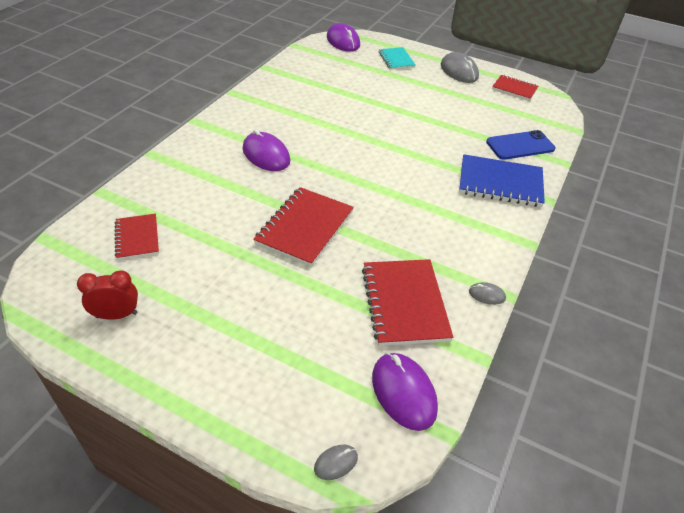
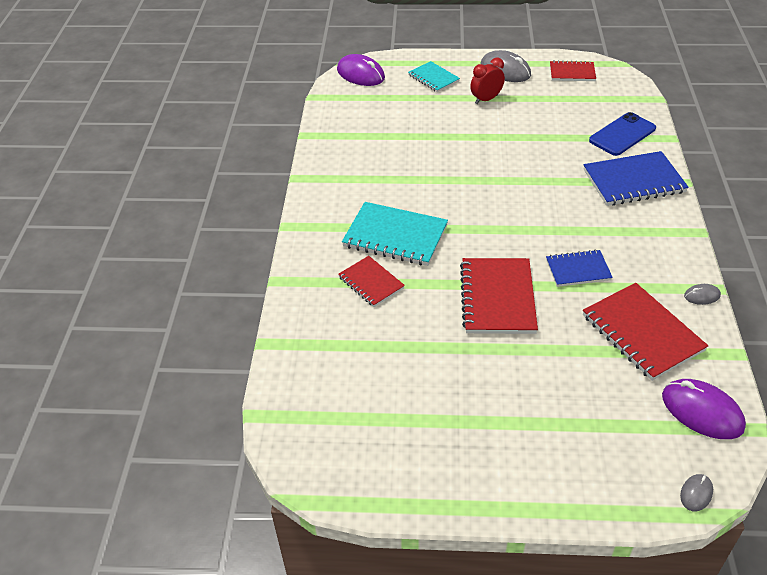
camera: 20 degrees left, 0 degrees up
red clock [77,270,138,320] -> red clock moved to [470,57,505,104]
red notebook [115,214,159,260] -> red notebook moved to [338,256,405,307]
purple mouse [243,129,290,171] -> turquoise notebook [342,202,448,266]
none -> blue notebook [546,250,613,287]

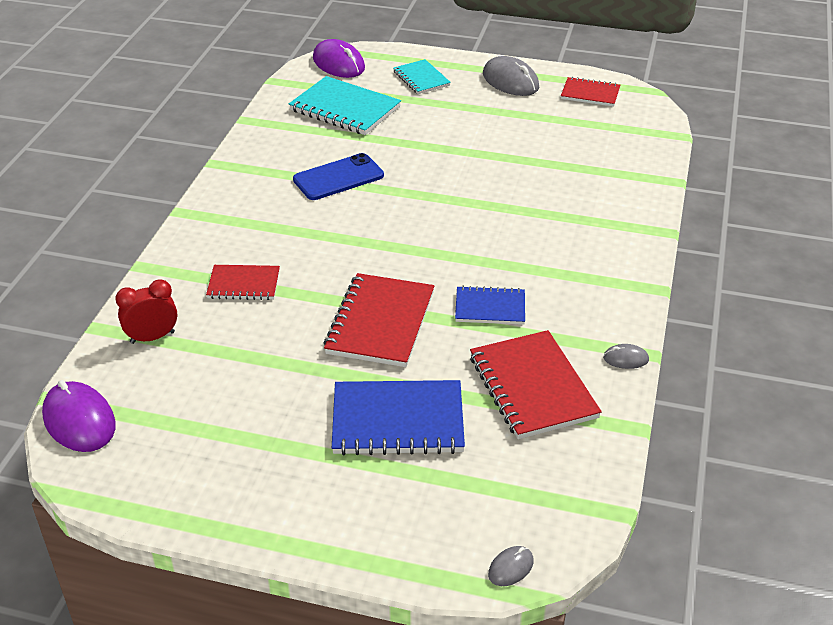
camera: 10 degrees right, 5 degrees down
red notebook [338,256,405,307] -> red notebook turned 60 degrees counterclockwise [206,265,280,300]
turquoise notebook [342,202,448,266] -> turquoise notebook moved to [289,76,401,135]
red clock [470,57,505,104] -> red clock moved to [115,279,177,344]
blue notebook [583,151,689,206] -> blue notebook moved to [332,380,465,456]
blue phone [589,112,656,156] -> blue phone moved to [293,153,384,200]
purple mouse [662,379,746,439] -> purple mouse moved to [42,380,116,452]

